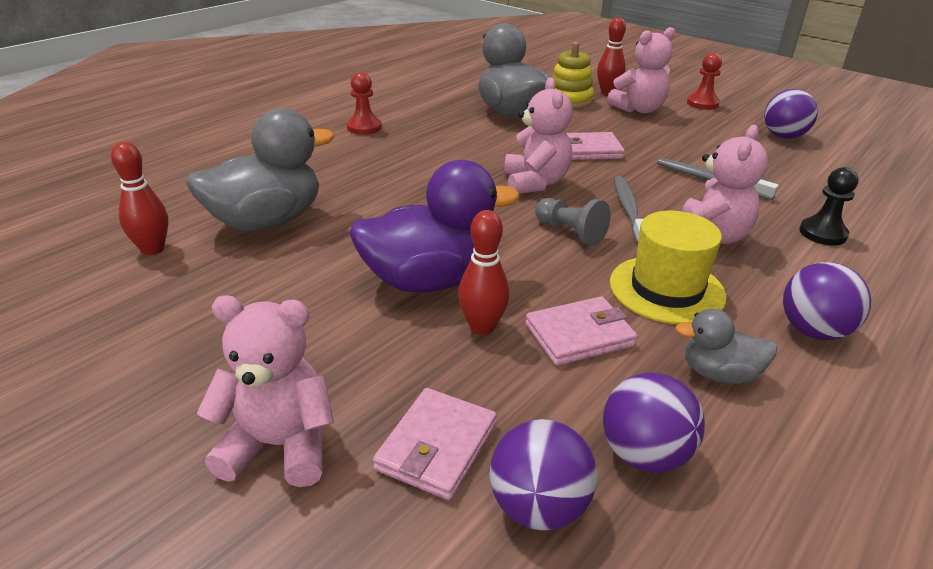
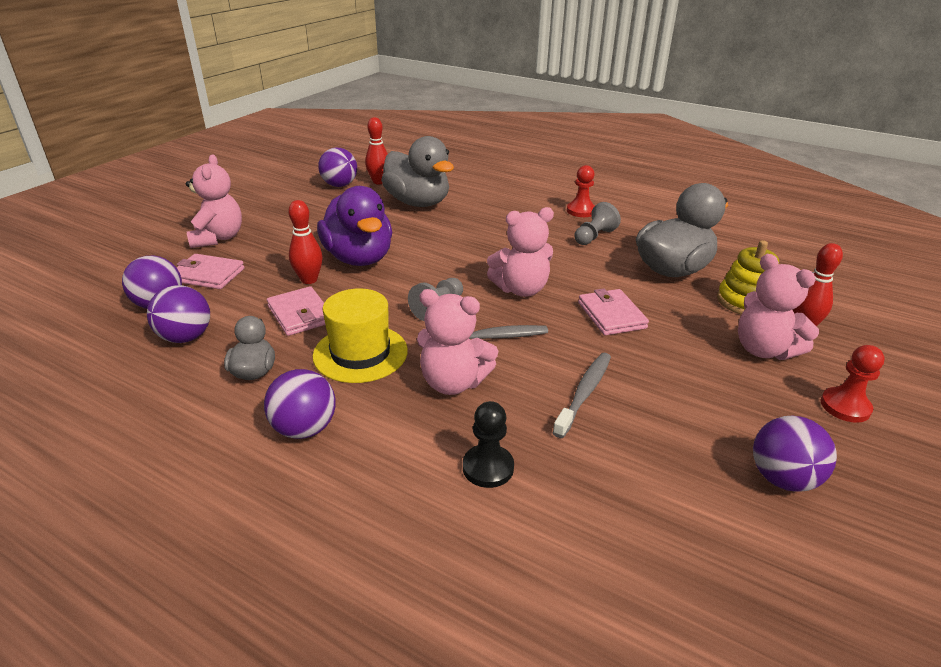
camera: 80 degrees right, 0 degrees up
none -> purple ball [318,148,357,187]
none -> grey pawn [575,202,621,245]

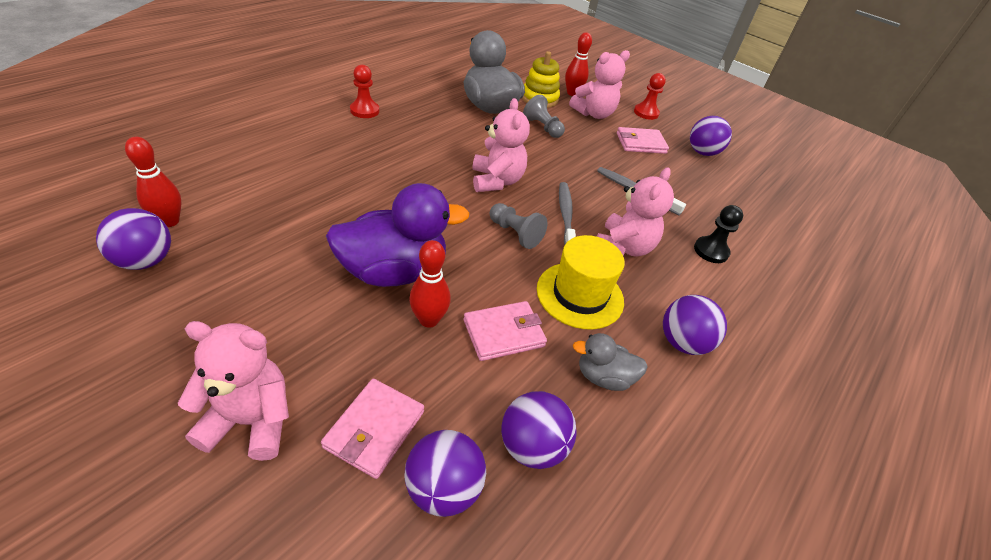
camera: 85 degrees left, 10 degrees up
grey duck [381,136,454,207] -> none
grey pawn [575,202,621,245] -> grey pawn moved to [523,95,565,138]
pink wallet [578,288,649,335] -> pink wallet moved to [617,127,669,154]

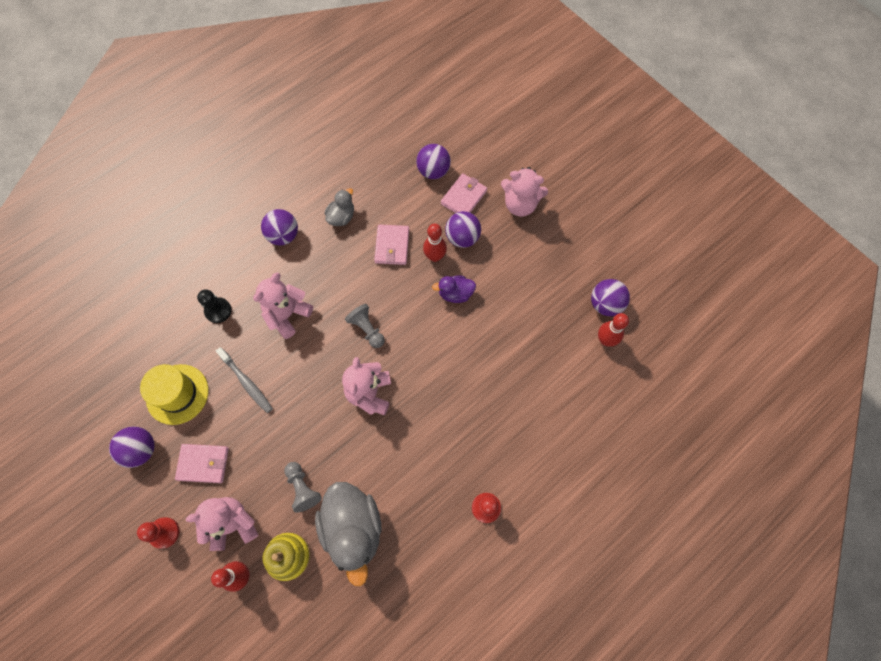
camera: 165 degrees left, 25 degrees up
purple duck [326,183,470,287] -> purple duck [432,276,476,303], size x0.51
pink wallet [463,301,547,361] -> pink wallet turned 75 degrees counterclockwise [374,225,409,265]
purple ball [501,391,577,469] -> purple ball moved to [445,211,481,248]
yellow hat [537,235,625,330] -> yellow hat moved to [140,364,208,425]
grey toothbrush [559,182,576,245] -> none
grey duck [573,333,648,391] -> grey duck turned 75 degrees counterclockwise [325,188,354,226]

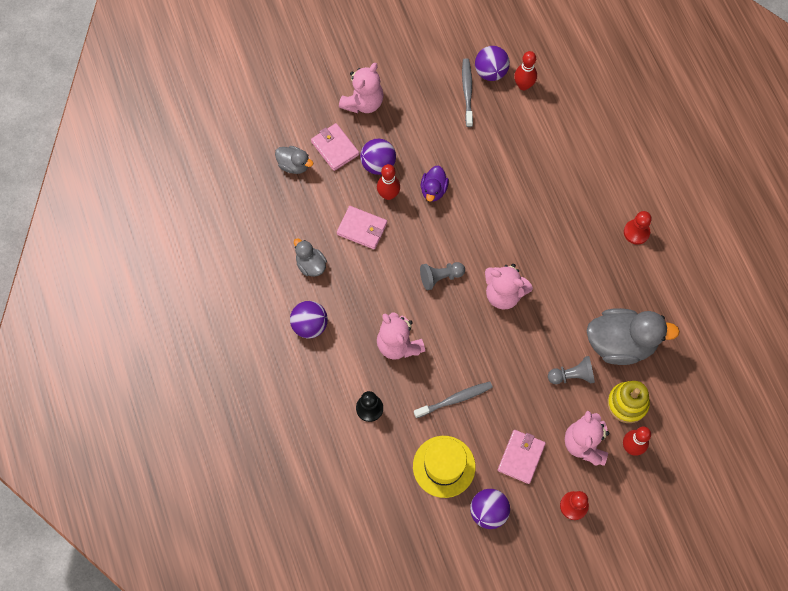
camera: 70 degrees left, 0 degrees up
purple ball [416,144,451,179] -> grey duck [275,146,313,174]
none -> grey toothbrush [462,58,473,127]

